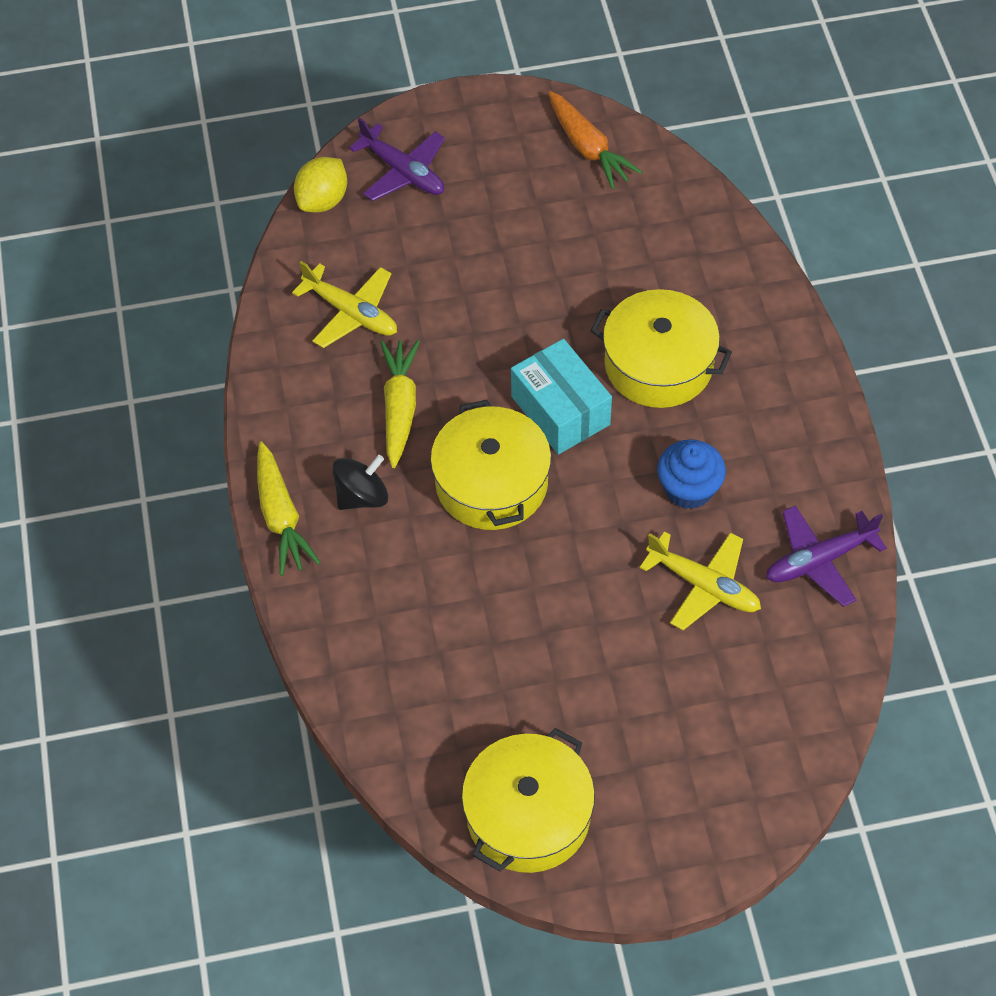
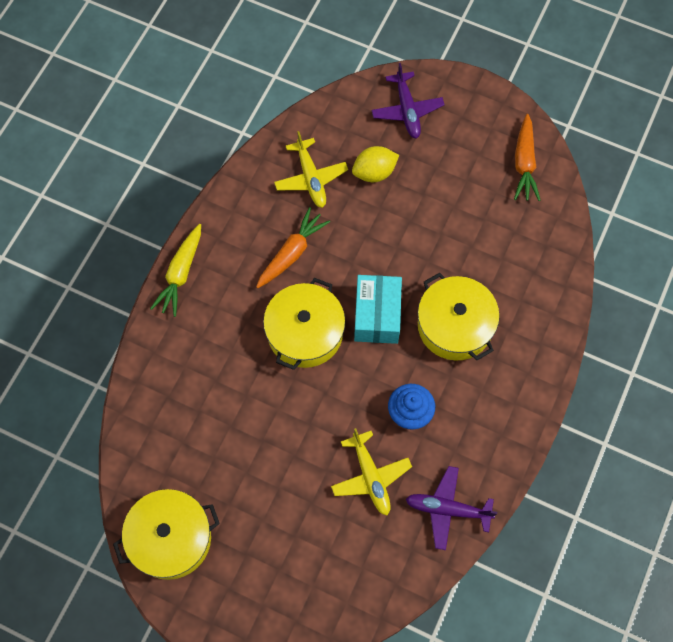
camera: 35 degrees right, 10 degrees up
yellow lemon [294,157,347,213] -> yellow lemon moved to [352,146,399,182]
black spinning top [332,455,388,510] -> none
yellow carrot [380,340,420,468] -> orange carrot [256,207,330,288]

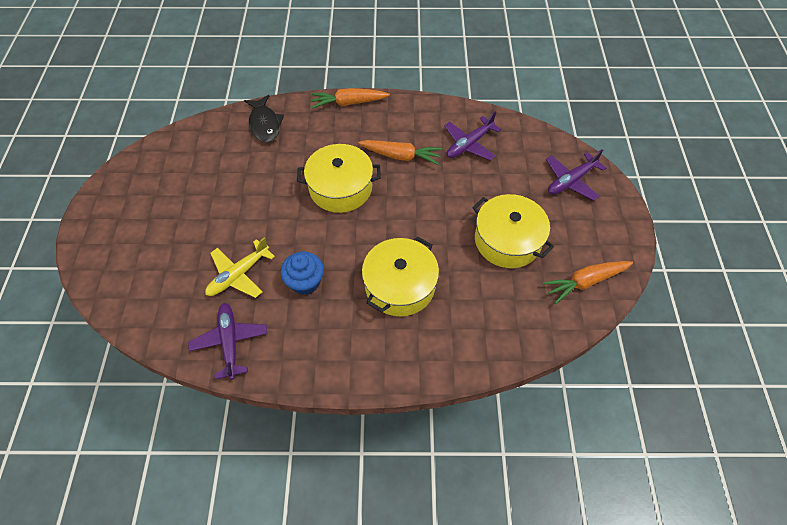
camera: 65 degrees right, 10 degrees down
yellow pot [113,489,220,580] -> yellow pot moved to [472,194,554,268]
yellow carrot [150,224,201,317] -> orange carrot [311,88,390,109]
yellow plane [274,131,348,208] -> purple plane [444,112,501,160]
yellow lemon [352,146,399,182] -> none
turquoise box [354,275,402,344] -> none
none -> black fish [244,95,284,143]

